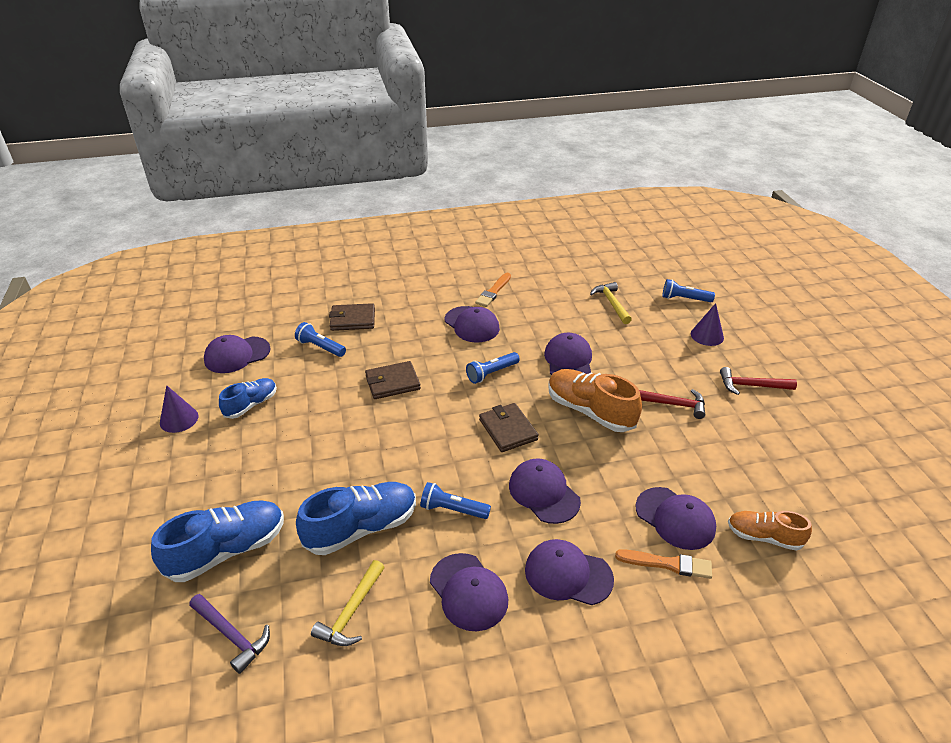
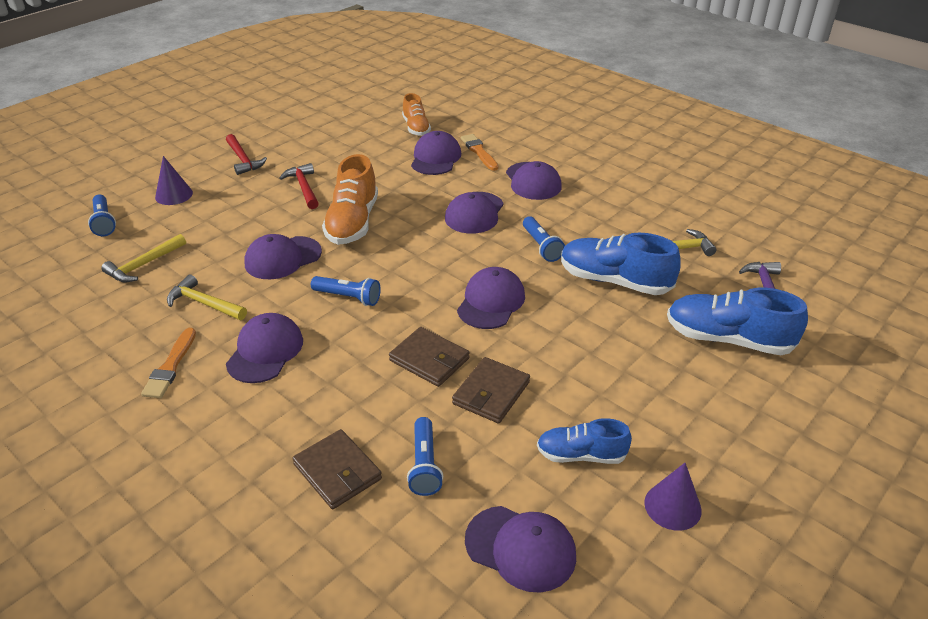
camera: 125 degrees left, 0 degrees up
purple cap [430,553,508,631] -> purple cap moved to [457,267,525,329]
orange brush [475,273,511,307] -> orange brush turned 105 degrees clockwise [141,328,196,398]
brown wallet [479,403,539,452] -> brown wallet moved to [452,357,530,423]
none -> yellow hammer [167,275,247,320]

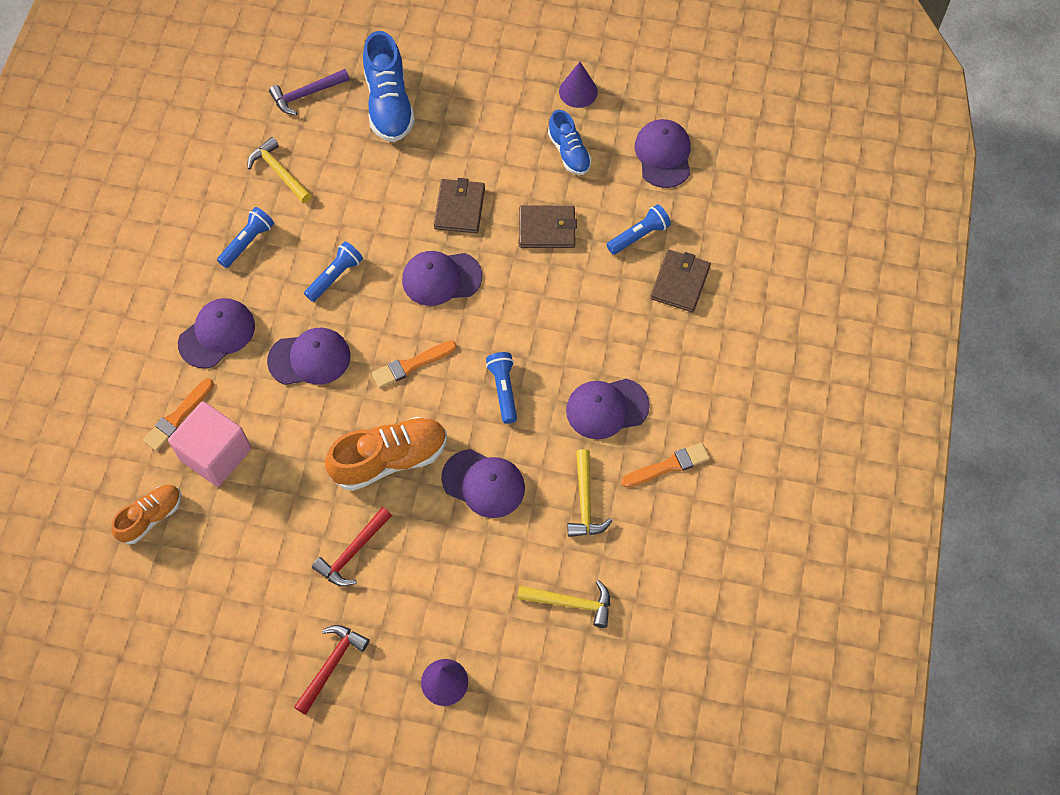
camera: 120 degrees left, 25 degrees up
blue flashlight [88,194,116,236] -> blue flashlight moved to [217,207,274,268]
brown wallet [389,327,470,387] -> brown wallet moved to [434,178,485,233]
purple cap [411,131,461,175] -> pink cube [168,401,251,487]
blue shoe [561,233,681,295] -> none
none -> orange brush [372,341,457,388]

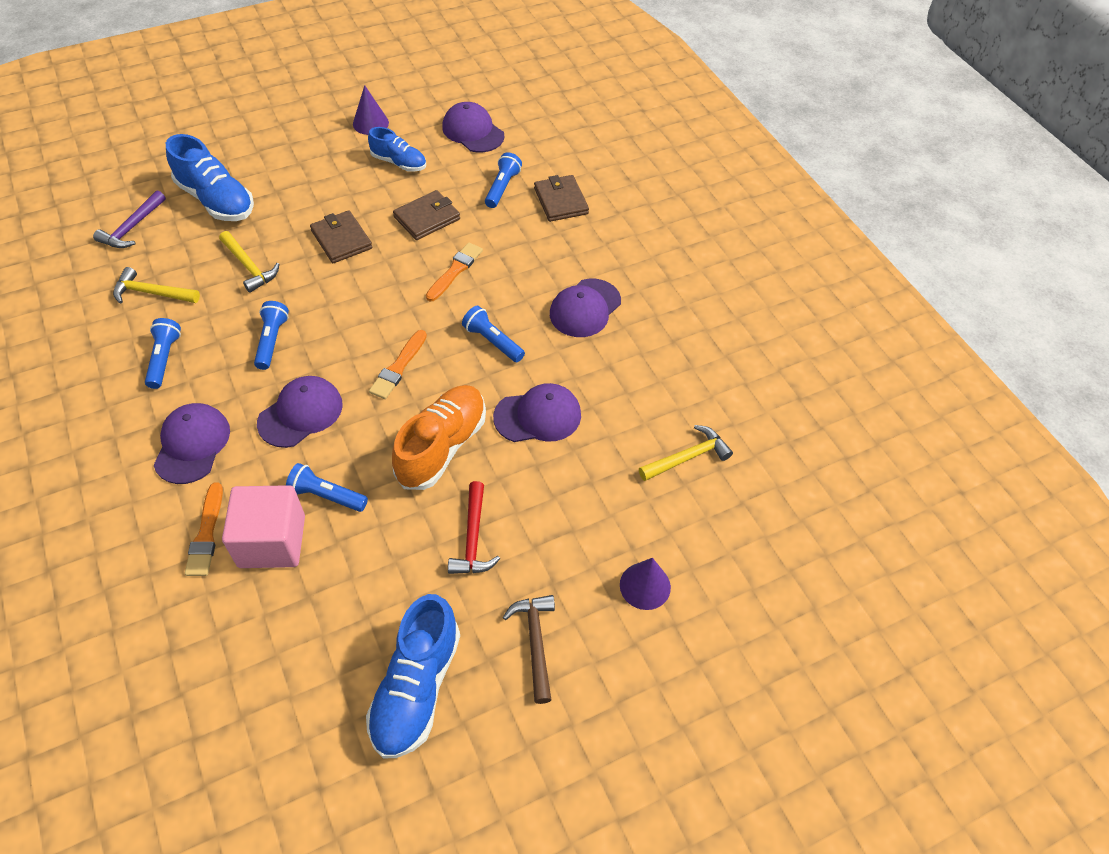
camera: 40 degrees left, 10 degrees down
orange shoe [111,485,181,544] -> none
red hammer [294,625,370,715] -> brown hammer [503,595,555,704]
purple cap [402,251,482,306] -> none
yellow hammer [567,449,613,537] -> yellow hammer moved to [219,231,279,293]
orange brush [621,443,710,487] -> orange brush moved to [426,243,483,301]
none -> blue flashlight [286,463,368,512]
none -> blue shoe [366,594,460,759]

